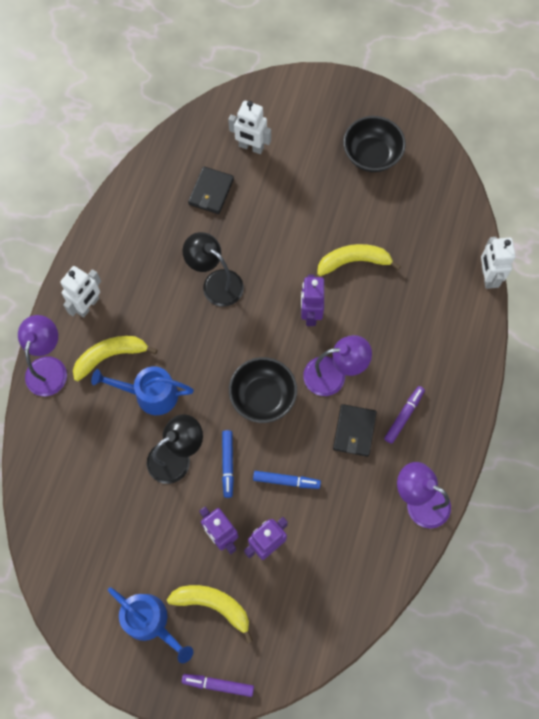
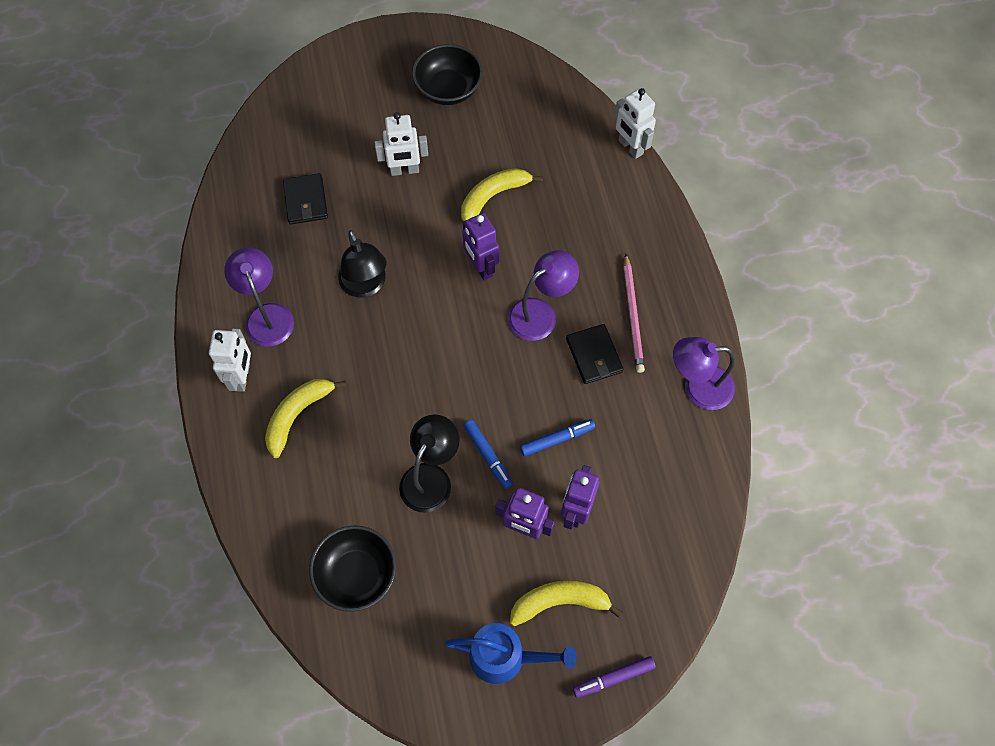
camera: 30 degrees left, 5 degrees down
purple lamp [18,315,67,396] -> purple lamp moved to [224,247,294,347]
blue watering can [91,366,194,415] -> none
black lamp [183,232,244,307] -> black lamp turned 120 degrees counterclockwise [338,230,387,297]
white robot [228,101,271,154] -> white robot moved to [374,112,428,176]
black bowl [229,357,297,423] -> black bowl moved to [309,525,396,612]
purple marker [384,386,425,444] -> pink pencil [623,253,645,373]

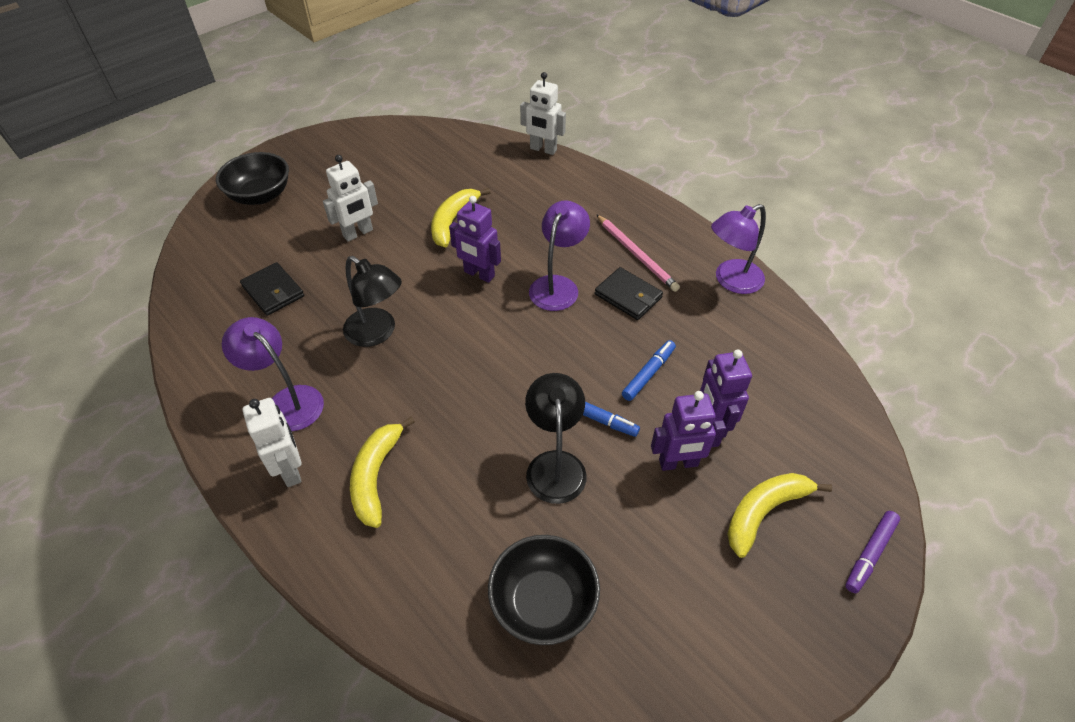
camera: 30 degrees left, 15 degrees down
black bowl [412,44,483,105] -> black bowl moved to [216,152,289,205]
blue watering can [445,623,577,684] -> none

